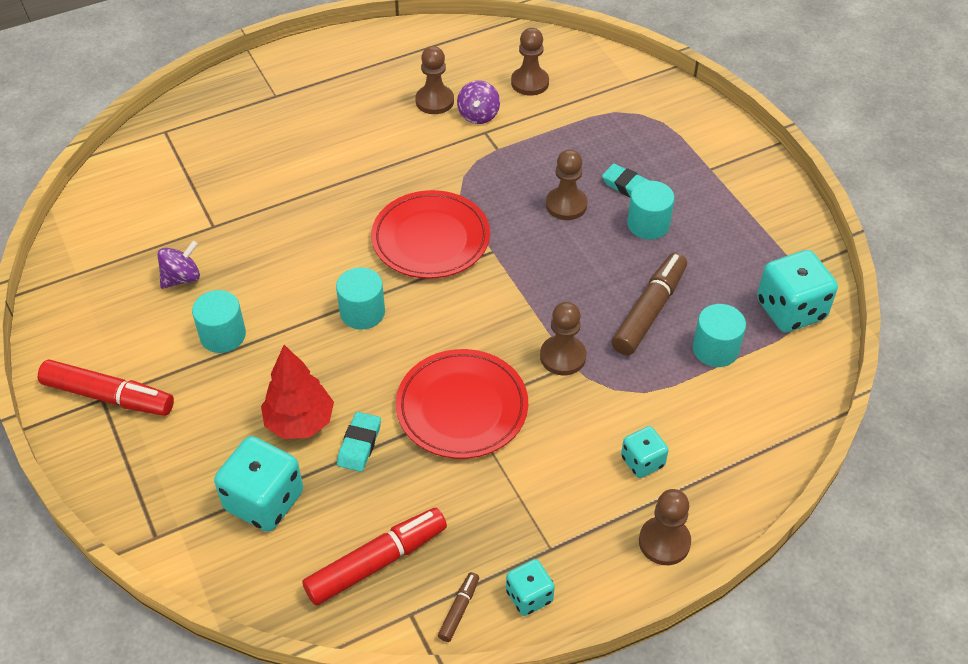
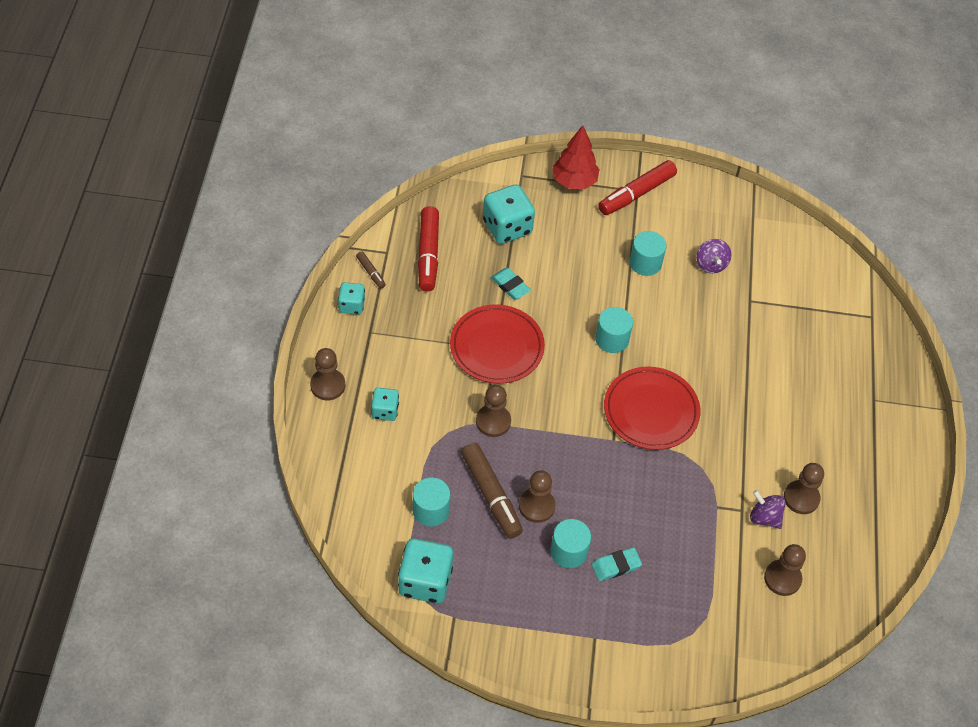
camera: 120 degrees right, 5 degrees up
red tree [261,345,334,439] -> red tree moved to [552,125,600,189]
brown pawn [546,149,588,220] -> brown pawn moved to [519,471,556,523]

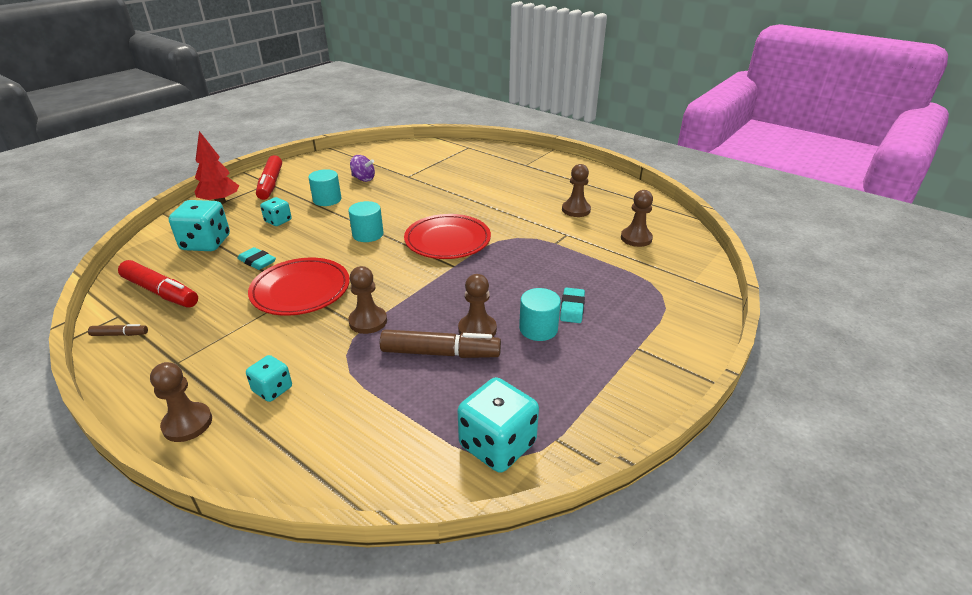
camera: 55 degrees left, 20 degrees down
turquoise dice [338,282,365,315] -> turquoise dice moved to [260,197,292,226]
turquoise cylinder [413,478,450,526] -> none
turquoise eraser [491,268,531,300] -> turquoise eraser turned 45 degrees clockwise [237,247,276,270]
purple spinning top [750,490,786,529] -> none

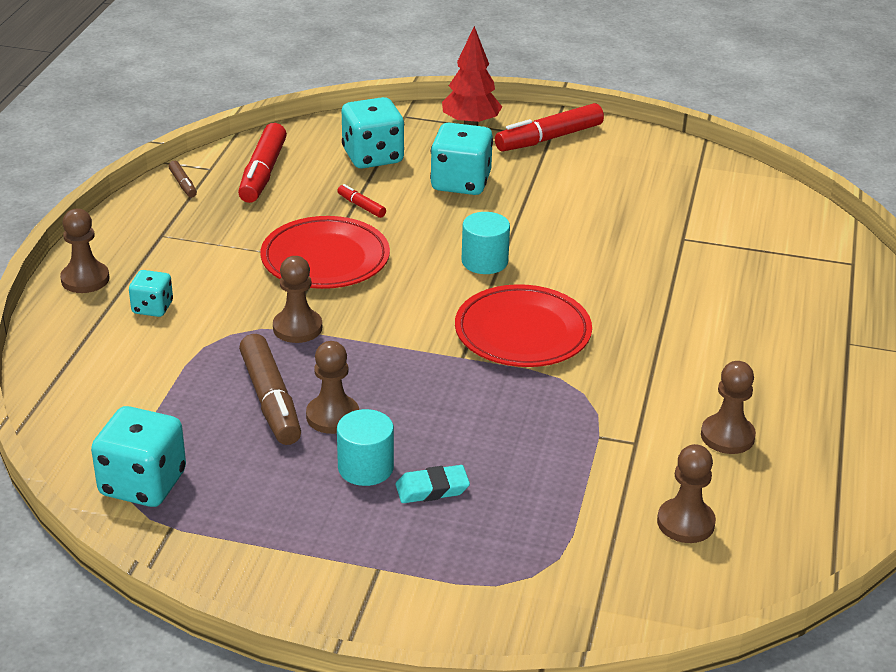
camera: 65 degrees right, 0 degrees up
turquoise eraser [237,247,276,270] -> red marker [337,184,386,218]
turquoise dice [260,197,292,226] -> turquoise dice [430,123,493,195], size x1.77
turquoise cylinder [308,169,341,206] -> none
purple spinning top [350,155,375,182] -> none

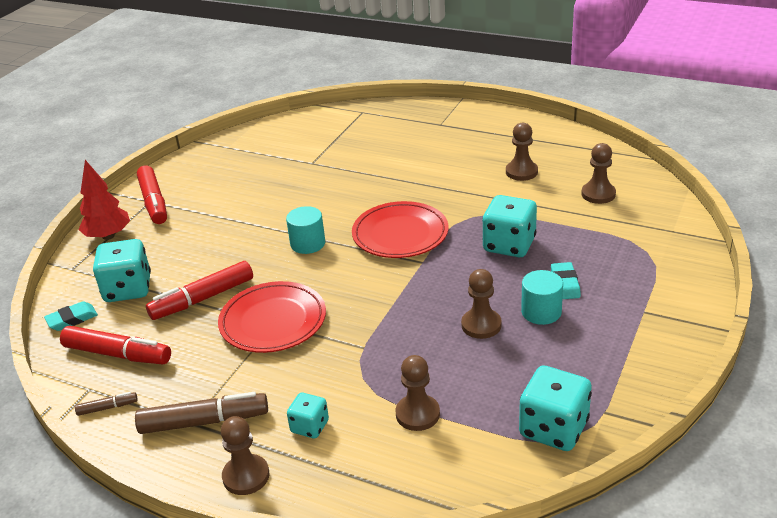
camera: 75 degrees left, 0 degrees up
brown marker [239,334,301,445] -> brown marker moved to [135,392,268,434]
brown pawn [273,256,322,343] -> brown pawn moved to [396,355,440,431]
red marker [337,184,386,218] -> red marker [146,261,253,320], size x2.10
turquoise dice [430,123,493,195] -> turquoise dice moved to [482,195,537,257]
none -> turquoise eraser [44,301,98,331]

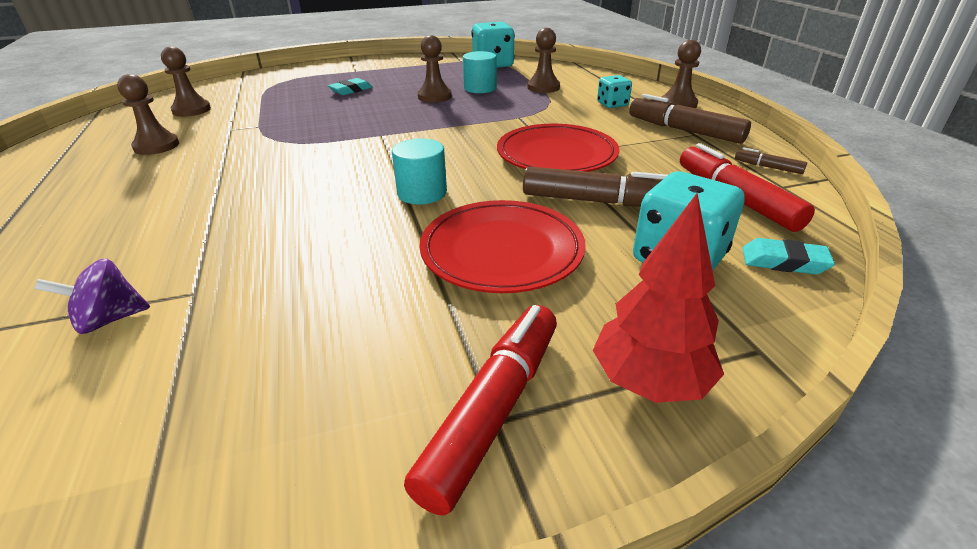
camera: 135 degrees left, 0 degrees up
red marker [146,261,253,320] -> brown marker [523,166,668,207]
red plate [352,201,449,258] -> red plate moved to [419,200,586,293]
turquoise dice [482,195,537,257] -> none
turquoise cylinder [521,270,563,325] -> turquoise cylinder moved to [463,51,497,93]
none -> purple spinning top [34,258,150,334]

